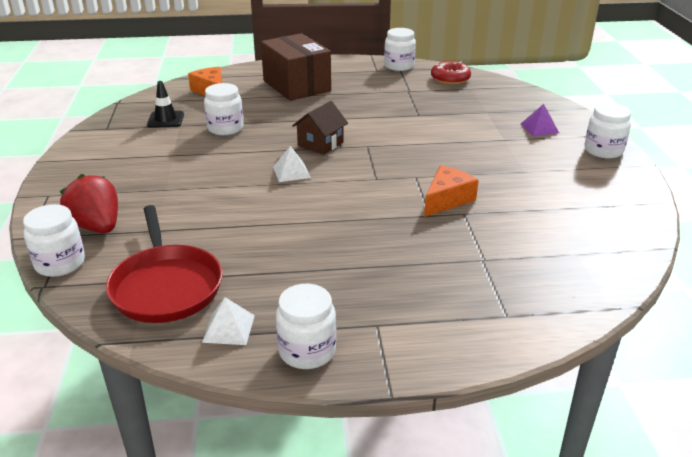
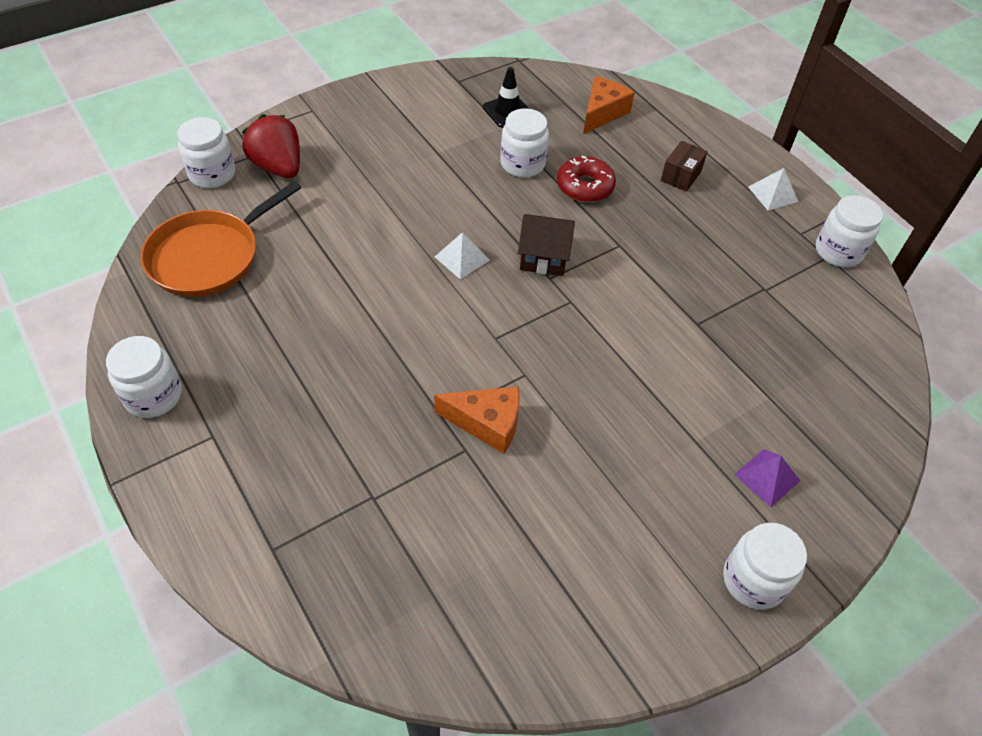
camera: 60 degrees right, 20 degrees up
red strawberry [59,174,118,233] -> red strawberry turned 60 degrees counterclockwise [242,114,300,178]
red pan [106,205,223,323] -> orange pan [141,181,302,297]
white pyramid [202,297,255,345] -> white pyramid moved to [748,168,798,210]
brown box [261,33,331,101] -> brown box [661,141,708,192], size x0.44
red donut [431,61,471,85] -> red donut moved to [557,156,616,202]

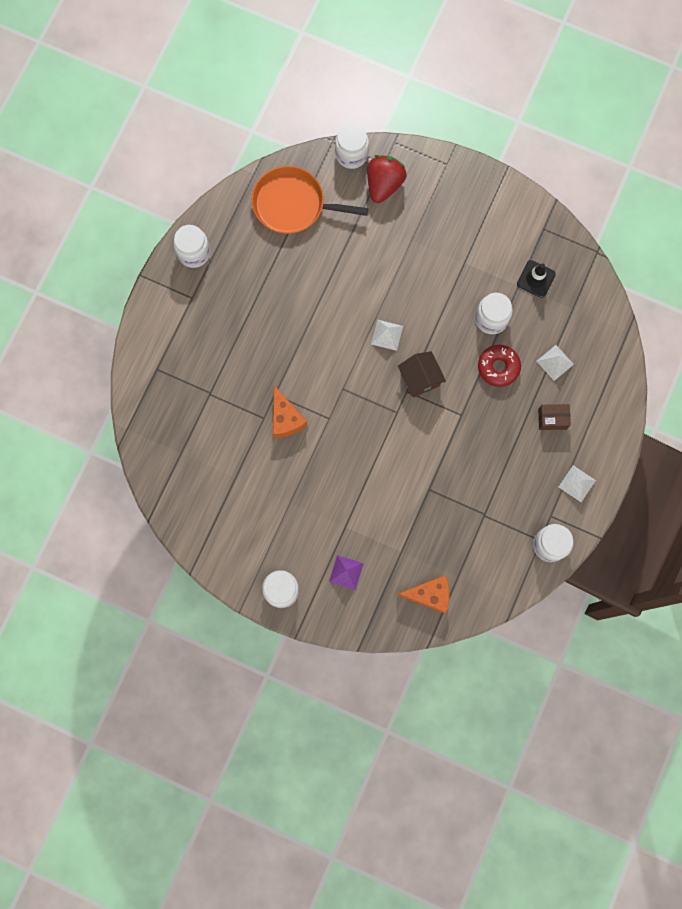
camera: 60 degrees right, 25 degrees up
orange cheese [583,76,635,134] -> orange cheese moved to [397,575,450,614]
none -> white pyramid [536,345,574,381]

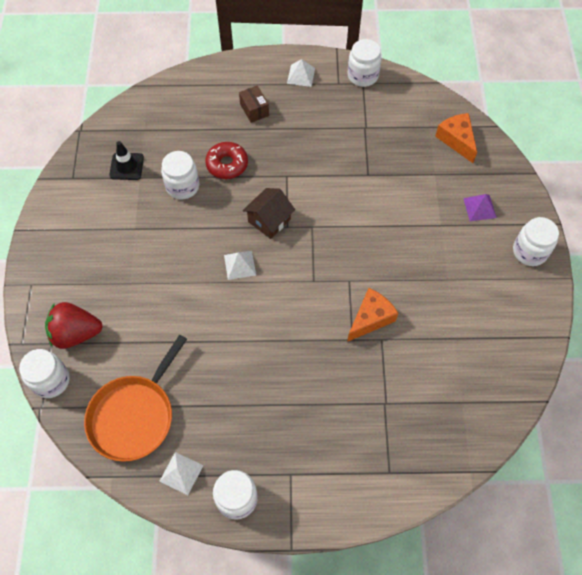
camera: 115 degrees left, 15 degrees down
orange pan [252,166,368,234] -> orange pan turned 45 degrees clockwise [84,335,187,462]
white pyramid [536,345,574,381] -> white pyramid moved to [160,452,203,495]

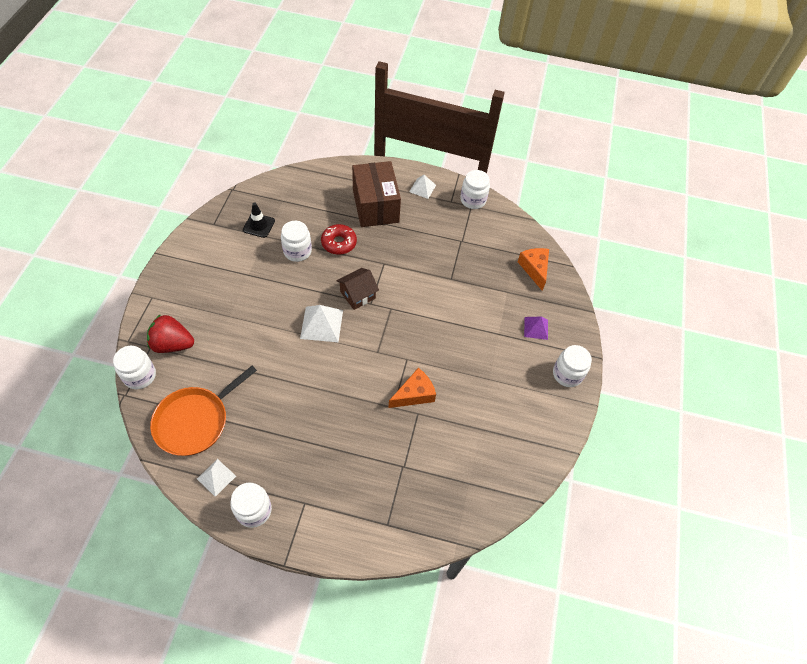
camera: 10 degrees right, 5 degrees down
white pyramid [224,251,256,280] -> white pyramid [300,305,343,342], size x1.58
brown box [239,85,269,123] -> brown box [352,161,401,227], size x2.28

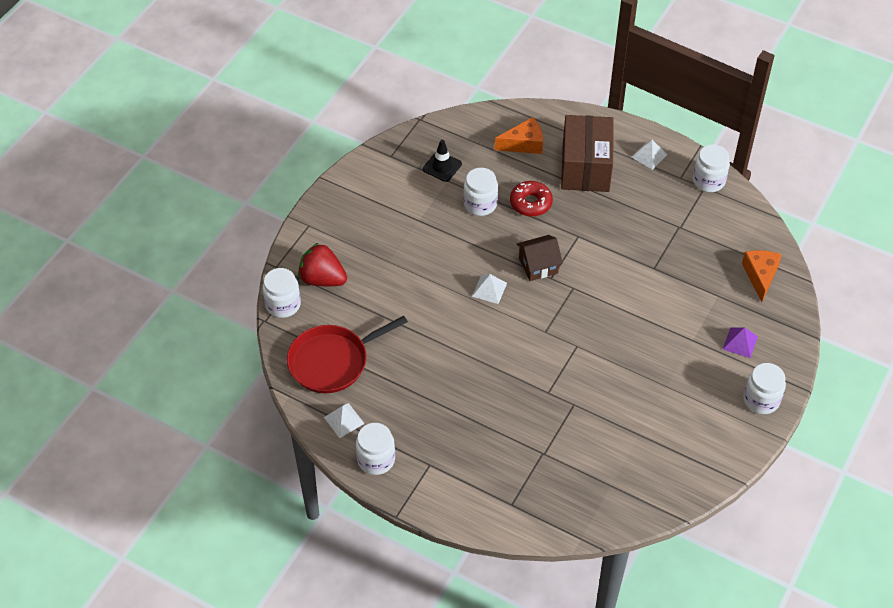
camera: 20 degrees right, 5 degrees down
orange pan [150,366,257,456] -> red pan [287,316,408,393]
white pyramid [300,305,343,342] -> white pyramid [472,274,507,304], size x0.63
orange cheese [388,368,436,408] -> orange cheese moved to [495,117,543,154]

